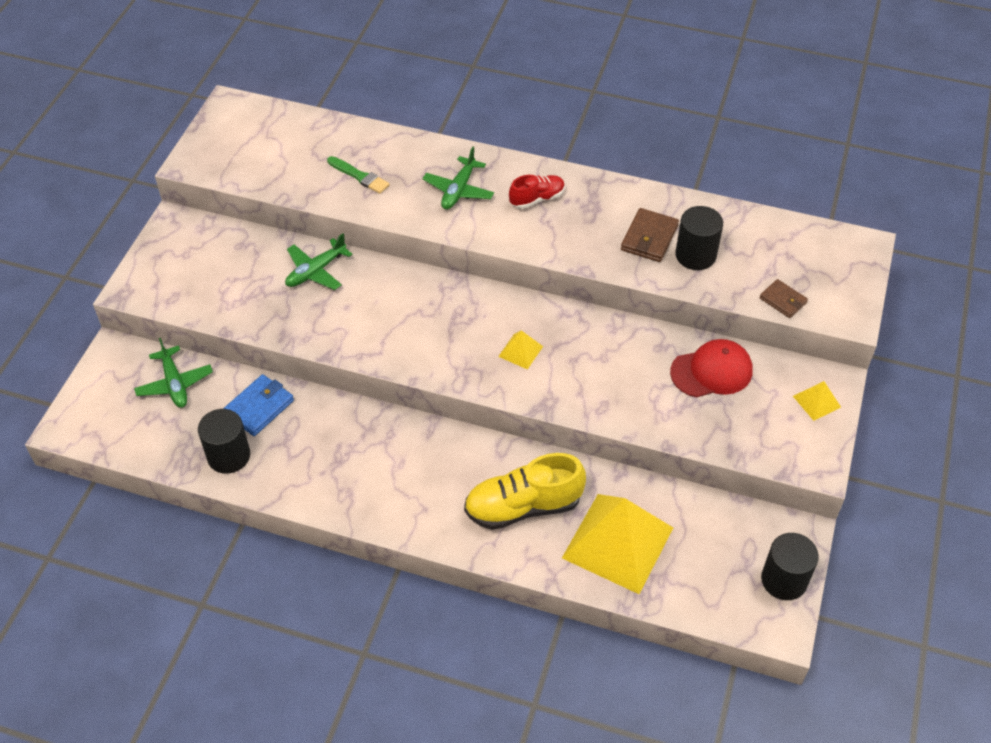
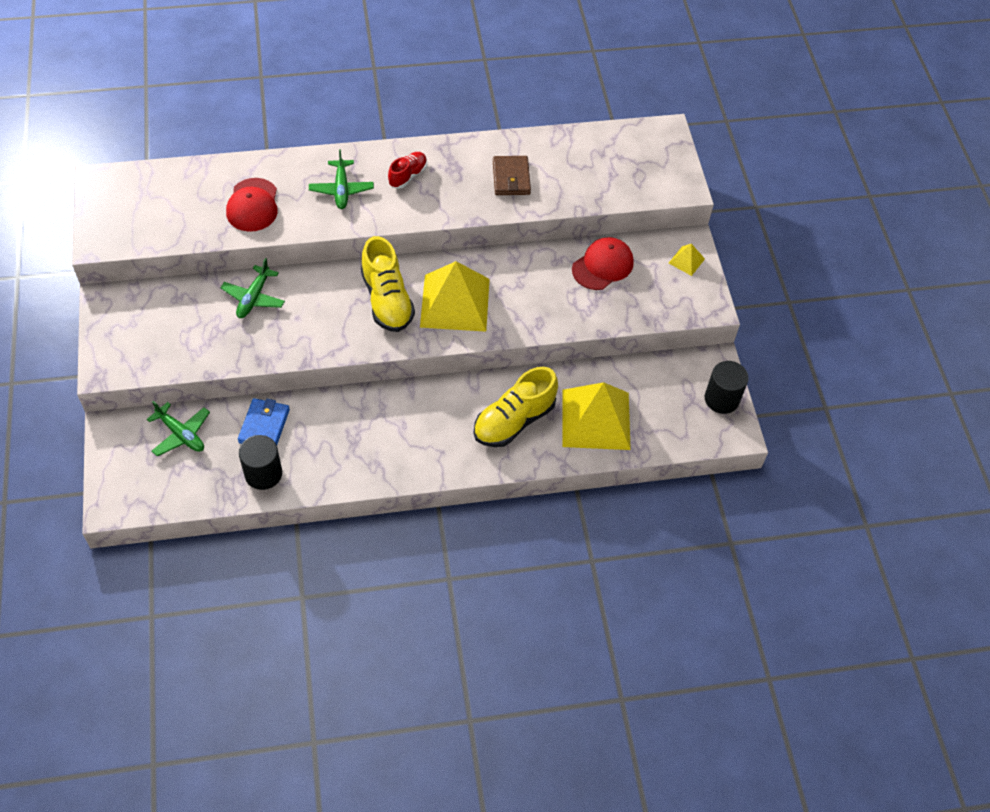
camera: 30 degrees left, 5 degrees up
green brush [327,156,390,194] -> red cap [226,178,278,232]
yellow pyramid [498,330,543,370] -> yellow pyramid [420,261,490,332], size x2.35
black cylinder [675,206,723,270] -> none
brown wallet [760,279,808,318] -> none
none -> yellow shoe [361,236,415,332]

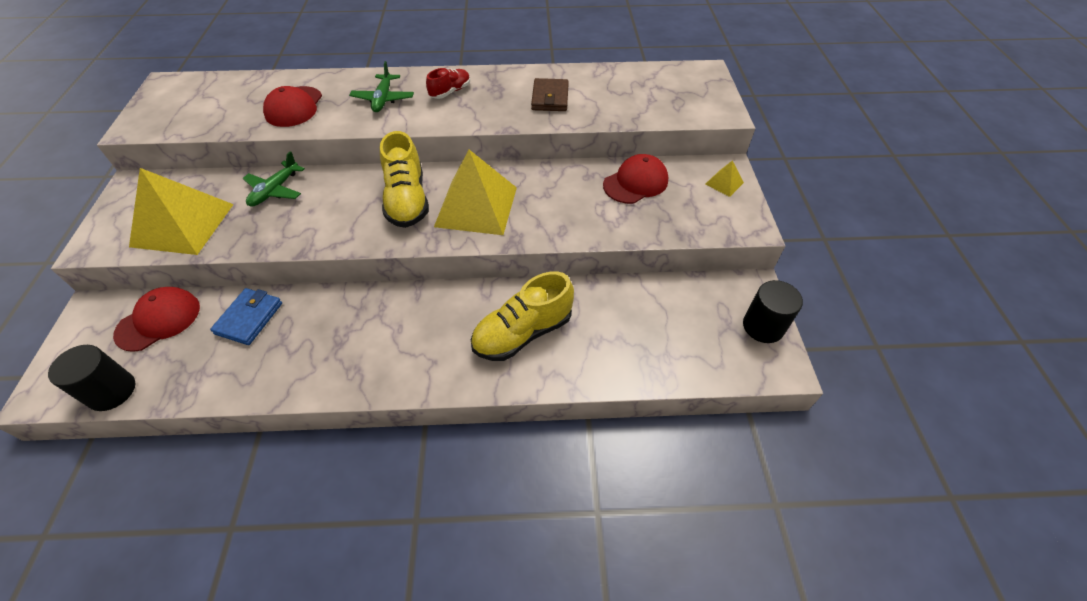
camera: 10 degrees right, 5 degrees down
green plane [147,401,210,457] -> red cap [113,287,200,352]
black cylinder [239,435,282,490] -> black cylinder moved to [48,345,135,411]
yellow pyramid [563,382,631,450] -> yellow pyramid moved to [129,168,234,255]

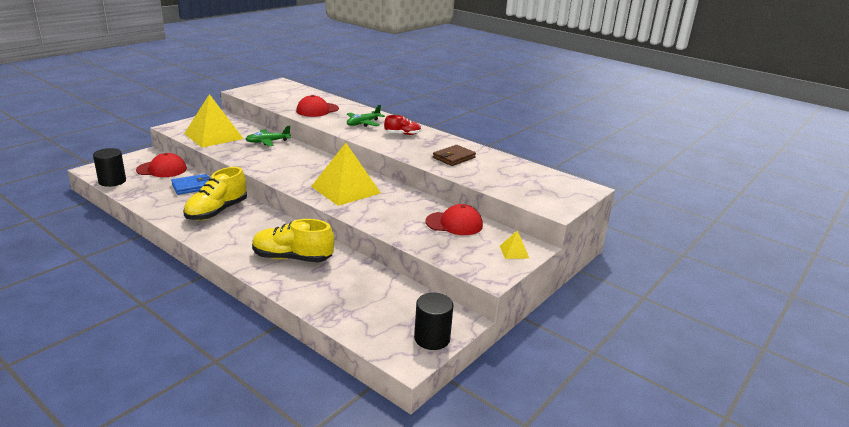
camera: 40 degrees right, 25 degrees down
yellow shoe [380,131,429,228] -> yellow shoe moved to [183,167,247,221]

